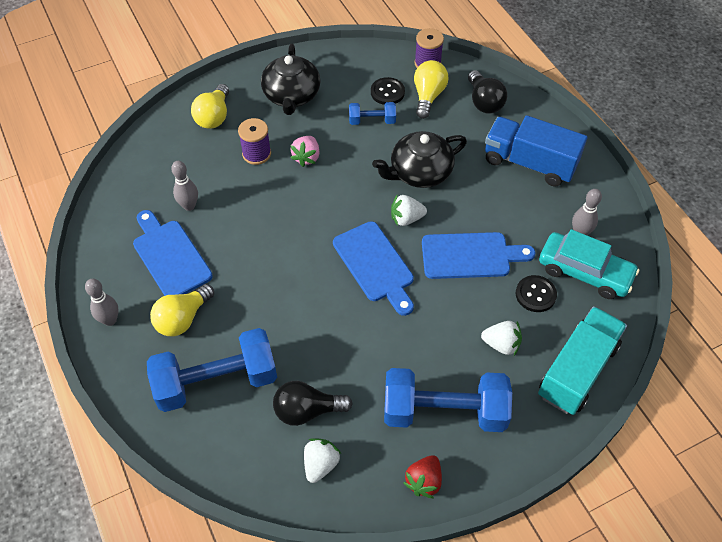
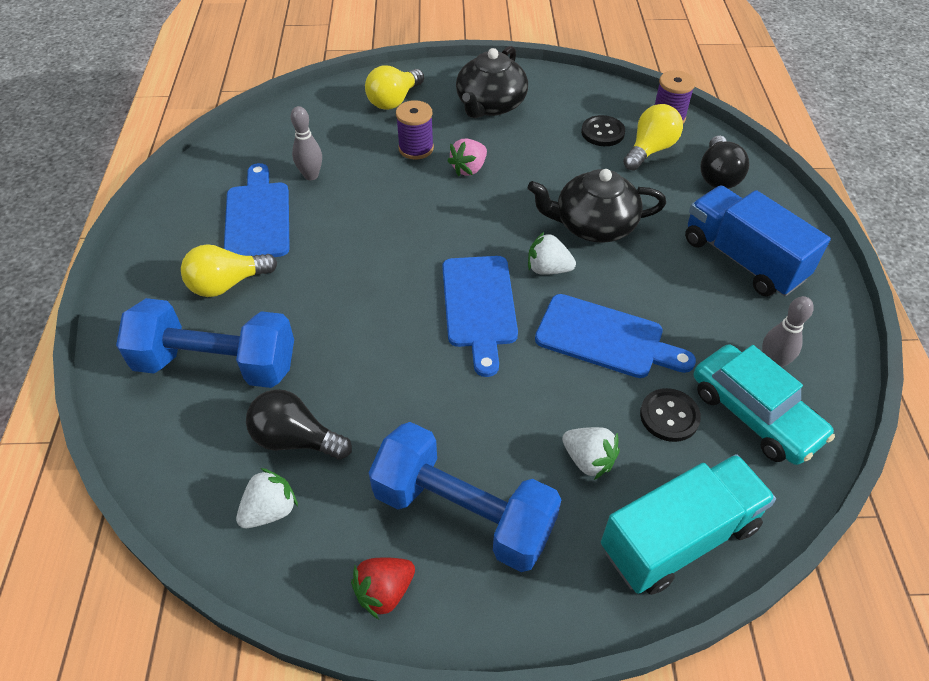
camera: 25 degrees right, 5 degrees down
grey bowling pin [85,278,119,326] -> none
blue dumbbell [349,102,396,125] -> none

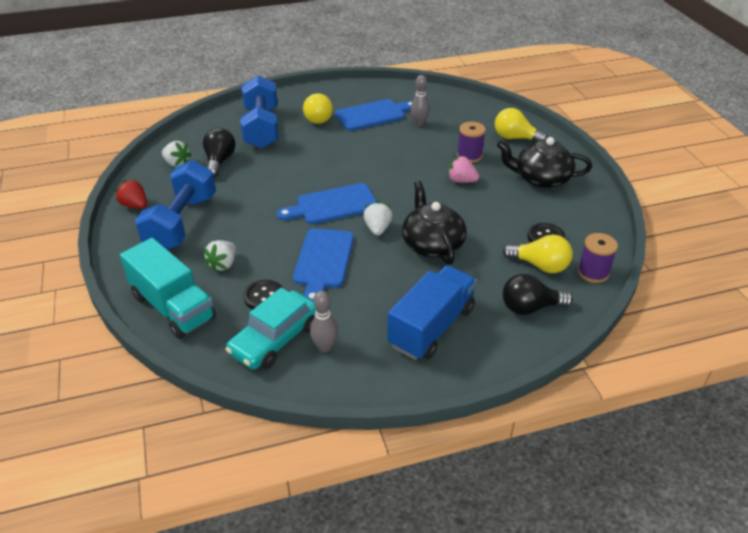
camera: 75 degrees right, 10 degrees down
yellow light bulb [181,244,277,297] -> yellow light bulb turned 150 degrees counterclockwise [303,93,333,124]

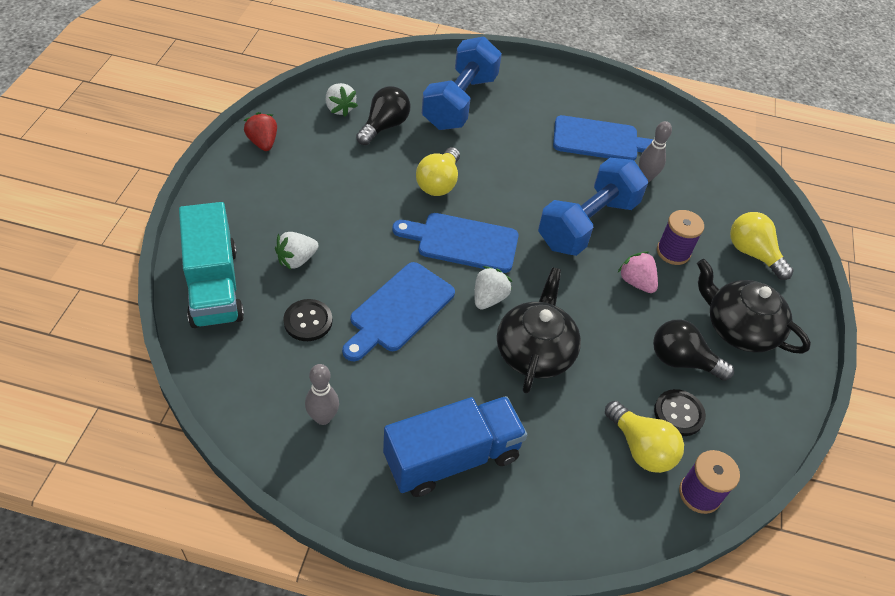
camera: 25 degrees right, 10 degrees up
blue dumbbell [135,160,216,250] -> blue dumbbell moved to [538,158,648,256]
turquoise car [225,288,316,370] -> none
yellow light bulb [303,93,333,124] -> yellow light bulb moved to [416,147,460,196]
black light bulb [503,274,573,315] -> black light bulb moved to [653,319,734,381]

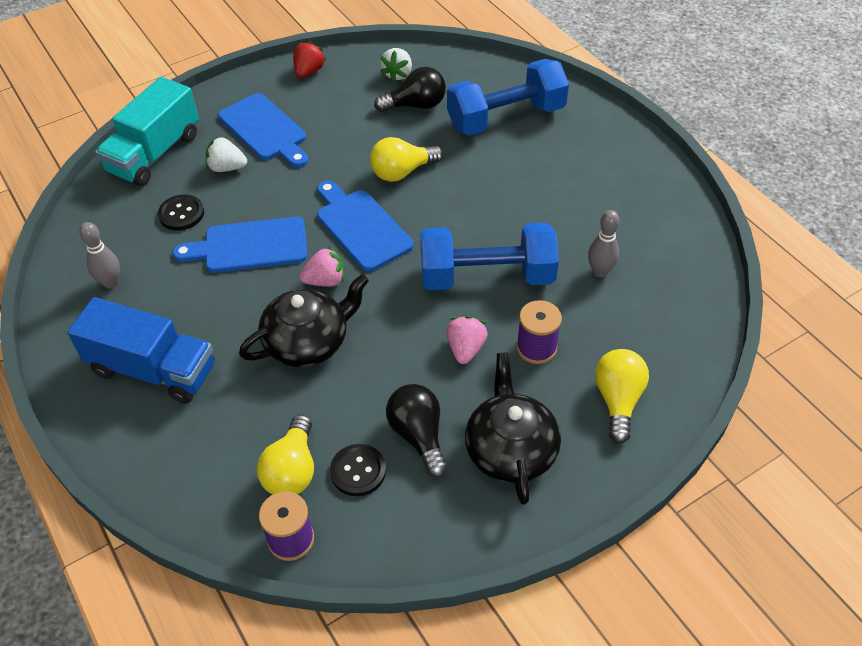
camera: 50 degrees right, 0 degrees up
white strawberry [474,266,512,310] -> pink strawberry [299,246,344,286]
blue cutting board [553,115,654,161] -> blue cutting board moved to [218,93,308,168]

